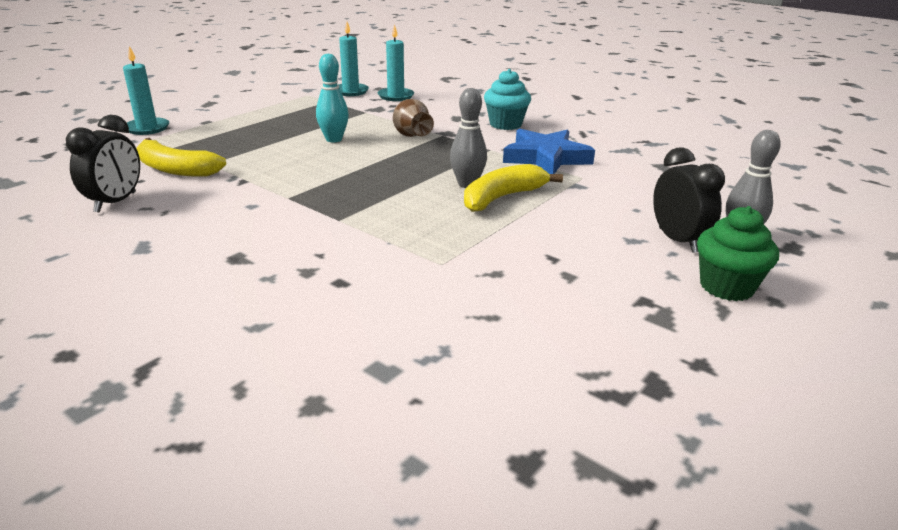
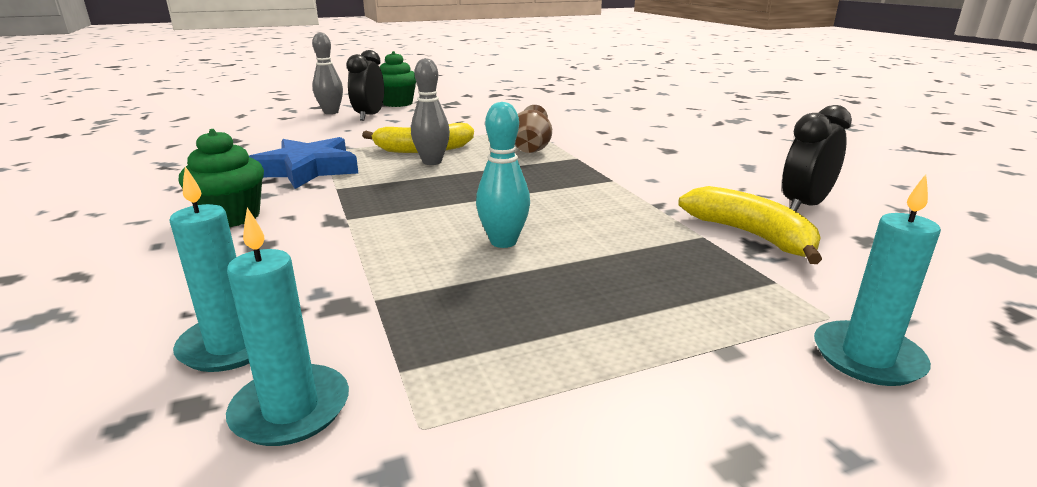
camera: 150 degrees left, 5 degrees down
brown vase [393,99,434,137] -> brown vase moved to [515,105,552,153]
turquoise cupcake [484,69,531,130] -> green cupcake [179,129,264,227]

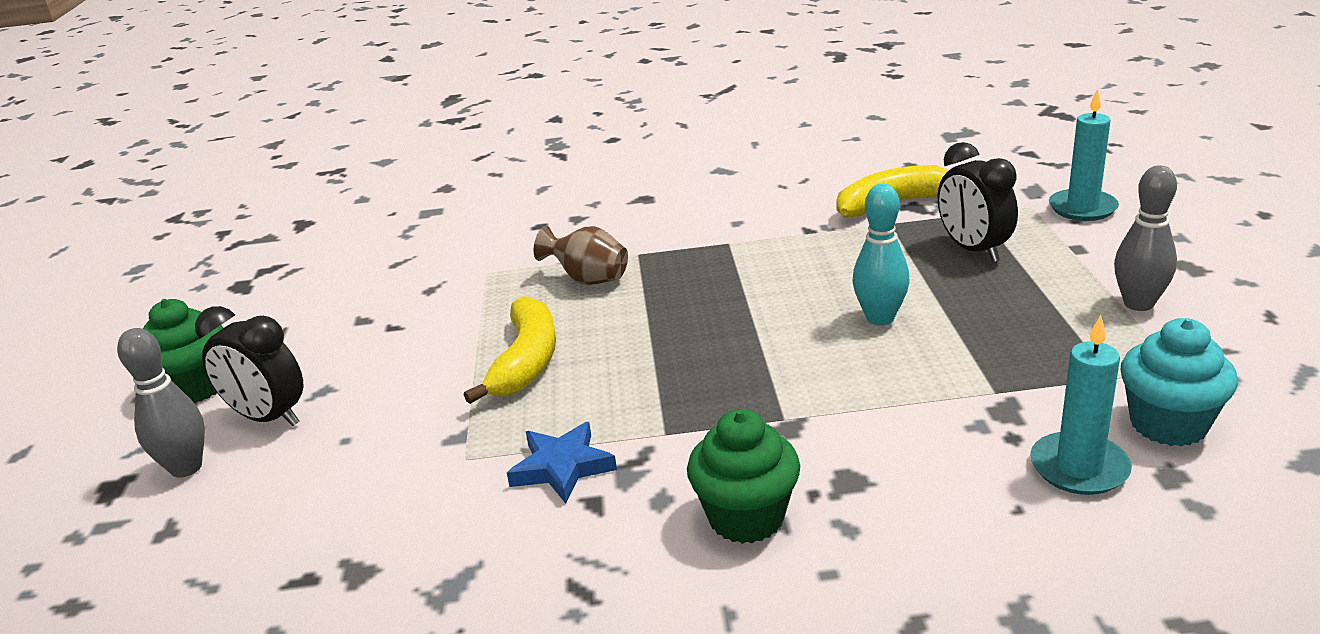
camera: 70 degrees left, 5 degrees up
turquoise candle [226,207,349,446] -> turquoise cupcake [1121,318,1238,446]
blue star [249,137,358,189] -> blue star [507,422,617,504], size x0.62
grey bowling pin [411,58,450,165] -> grey bowling pin moved to [1114,165,1177,311]
black clock [782,105,852,212] -> black clock moved to [938,142,1018,262]

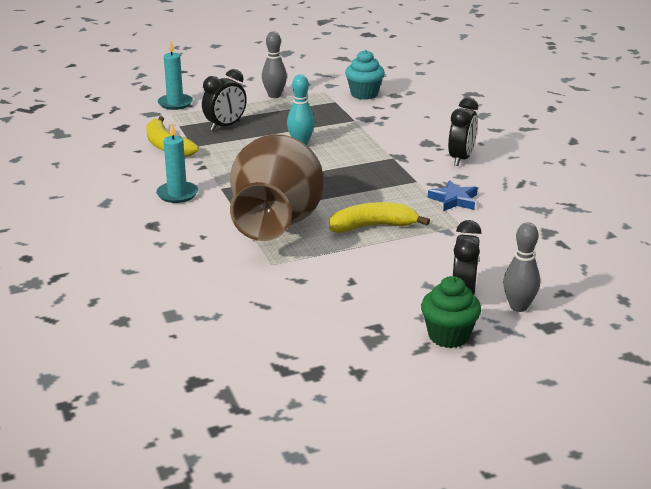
camera: 110 degrees left, 0 degrees up
brown vase [534,226,628,285] -> brown vase [230,134,323,241], size x2.45
green cupcake [687,409,800,544] -> black clock [448,97,478,166]
turquoise candle [1030,315,1132,495] -> turquoise candle moved to [156,123,198,203]

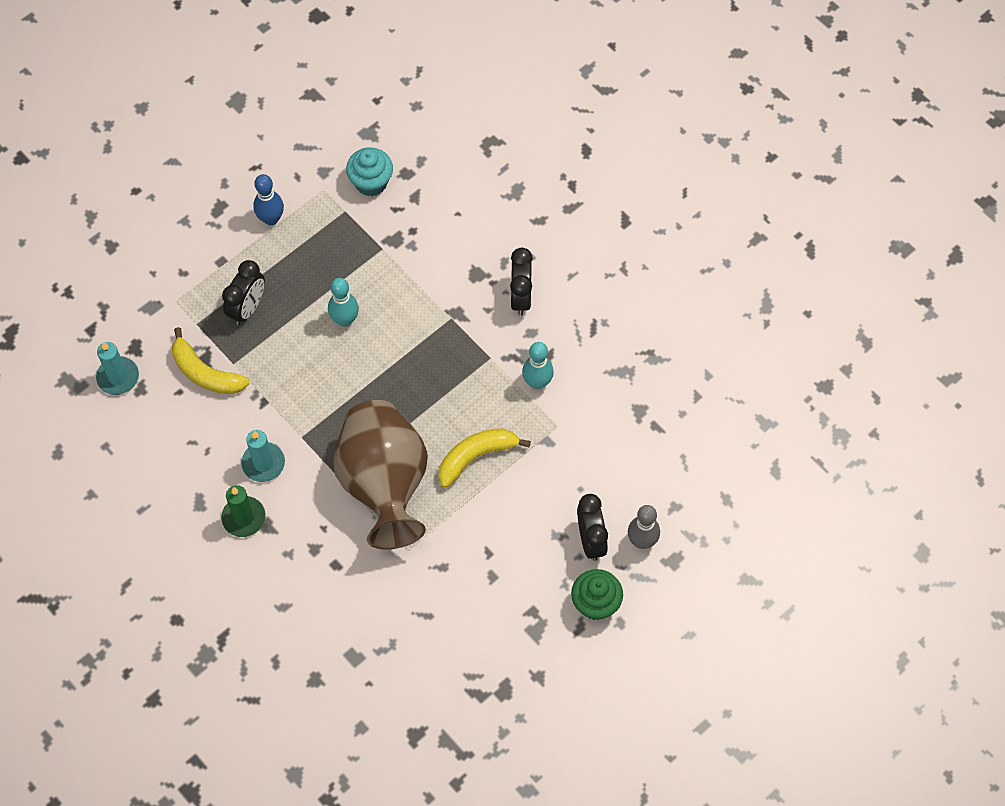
camera: 20 degrees left, 35 degrees up
turquoise candle [158,41,193,110] -> turquoise candle moved to [96,342,139,395]
grey bowling pin [262,32,287,98] -> blue bowling pin [253,174,284,225]
blue star [428,180,477,211] -> turquoise bowling pin [522,342,554,389]
none -> green candle [221,485,265,537]

